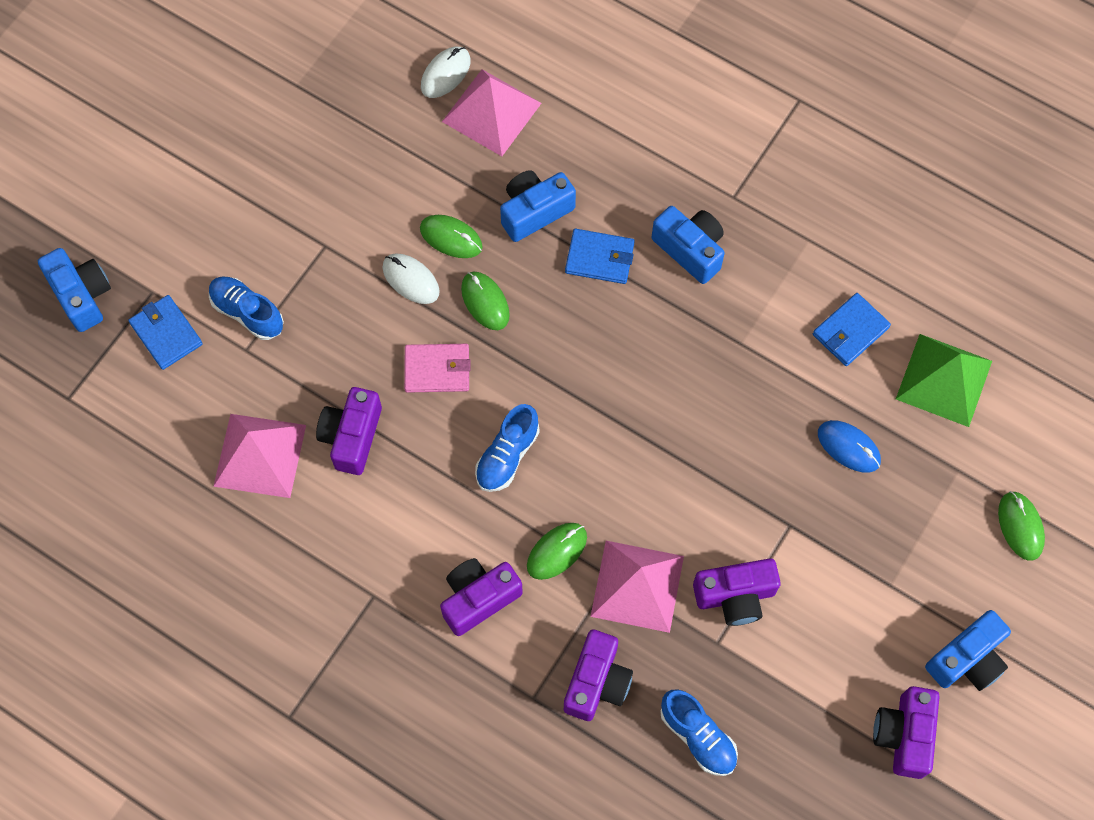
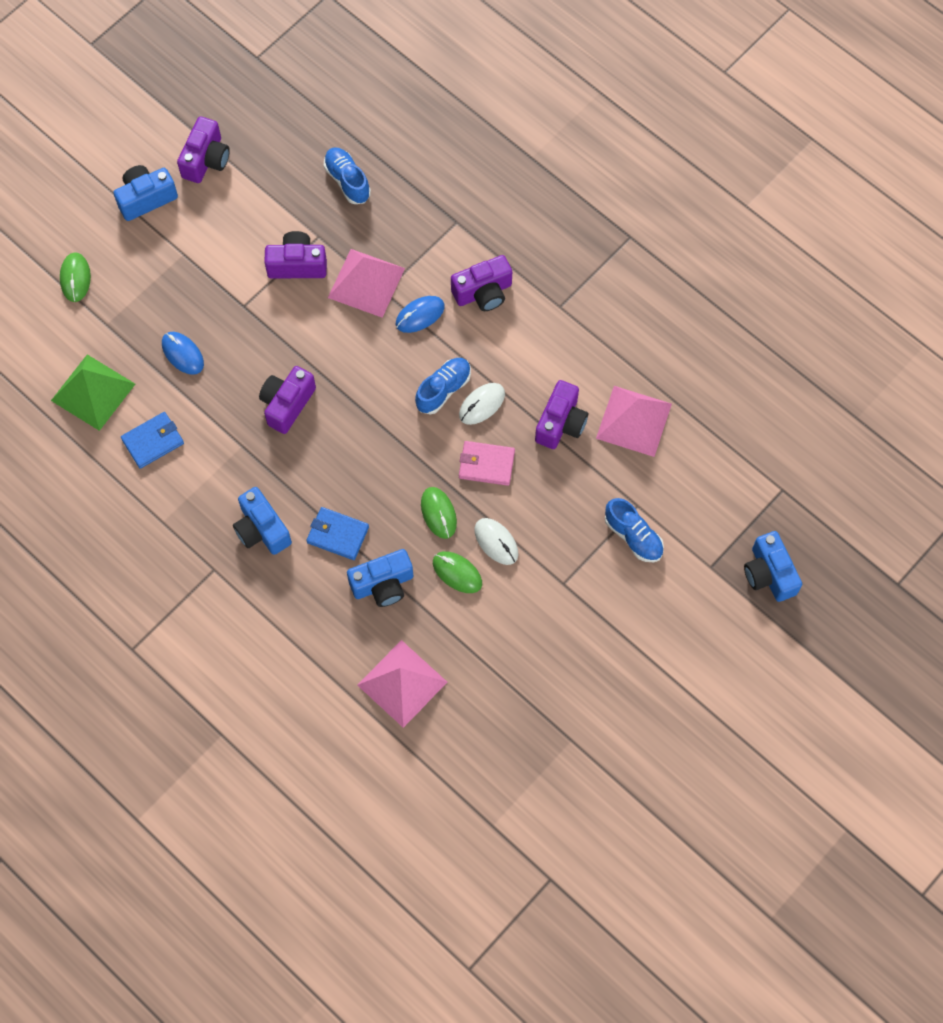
camera: 170 degrees left, 0 degrees up
blue wallet [128,295,203,370] -> none
white mouse [421,47,471,98] -> white mouse moved to [459,383,505,425]
green mouse [527,523,587,580] -> blue mouse [396,296,445,333]
purple camera [564,629,633,721] -> purple camera moved to [259,366,316,434]

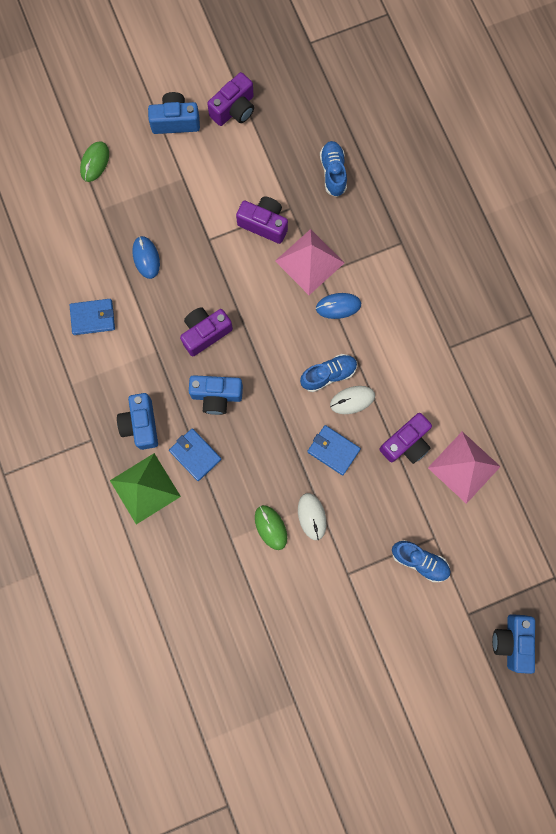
camera: 25 degrees right, 10 degrees up
green pyramid [51,354,135,431] -> green pyramid moved to [110,453,181,524]
blue camera [347,549,413,607] -> blue camera moved to [189,375,243,415]
pink pyramid [357,640,447,728] -> none
green mouse [421,487,457,539] -> none
purple camera [451,255,512,311] -> none
pink wallet [459,441,515,486] -> blue wallet [307,425,361,475]
blue shoe [605,498,664,562] -> blue shoe turned 45 degrees counterclockwise [392,540,450,582]

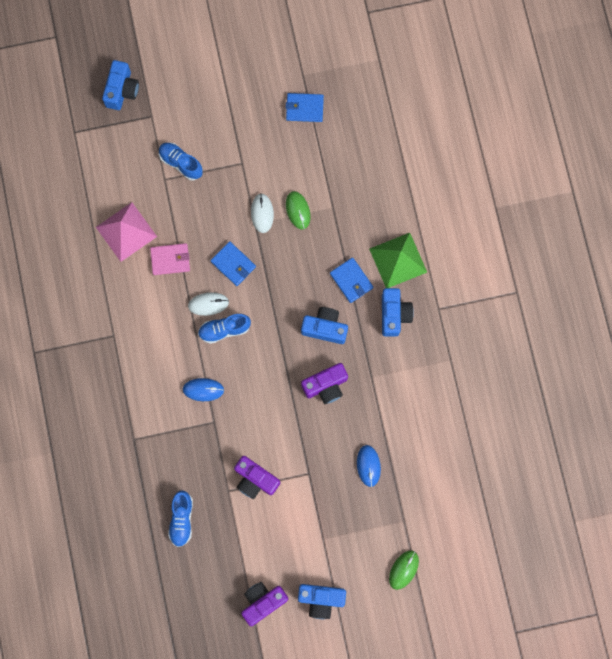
camera: 170 degrees left, 0 degrees up
blue wallet [70,299,115,335] -> blue wallet moved to [286,93,324,122]
pink pyramid [275,229,344,295] -> none
purple camera [380,413,432,464] -> pink wallet [150,243,190,275]

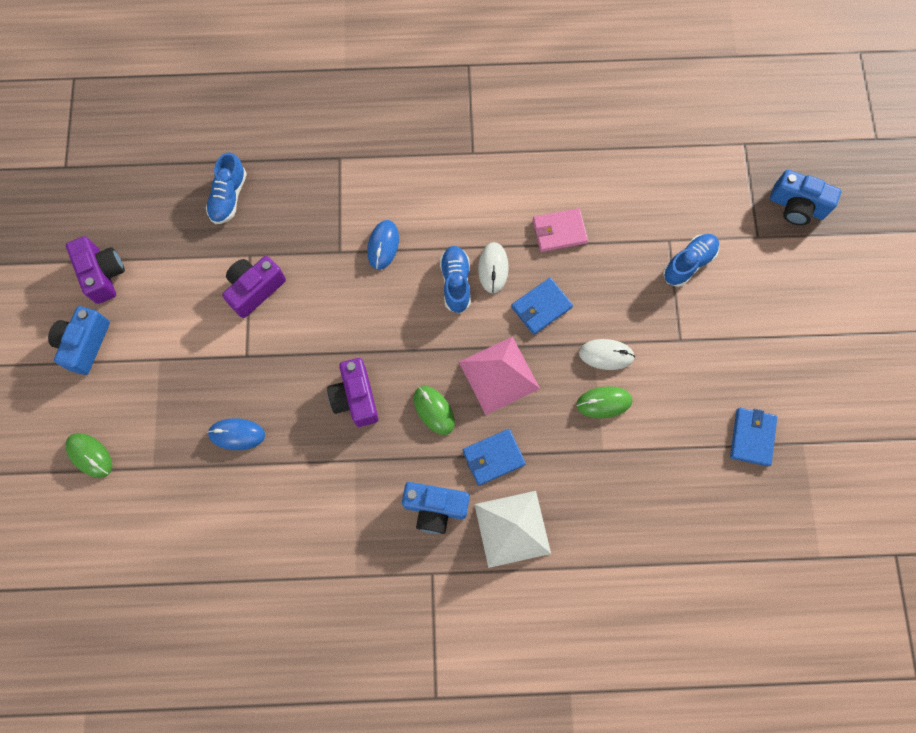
camera: 100 degrees right, 5 degrees down
pink pyramid [96,202,157,262] -> pink pyramid moved to [459,336,540,415]
pink wallet [150,243,190,275] -> pink wallet turned 75 degrees clockwise [533,208,588,252]
blue shoe [168,490,193,547] -> blue shoe turned 90 degrees counterclockwise [206,153,247,224]
blue camera [301,307,348,344] -> green mouse [414,386,455,435]
green pyramid [369,233,427,288] -> white pyramid [474,491,551,568]

